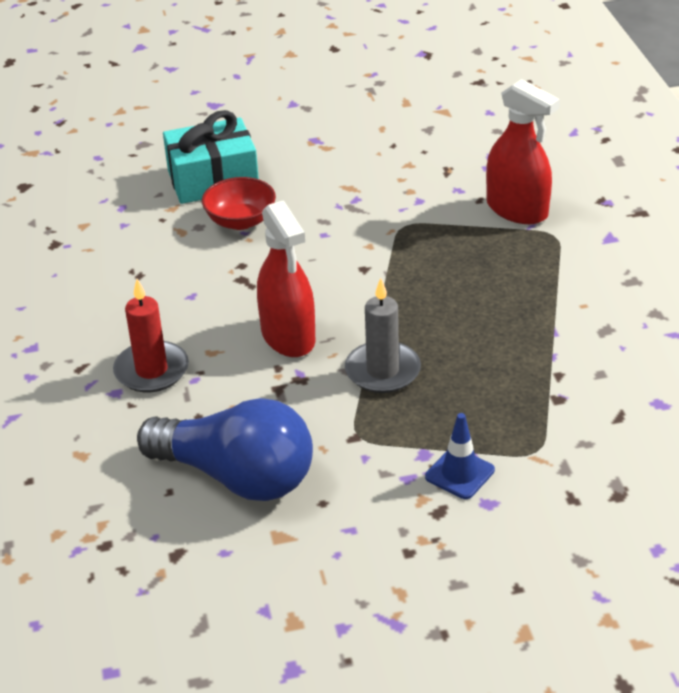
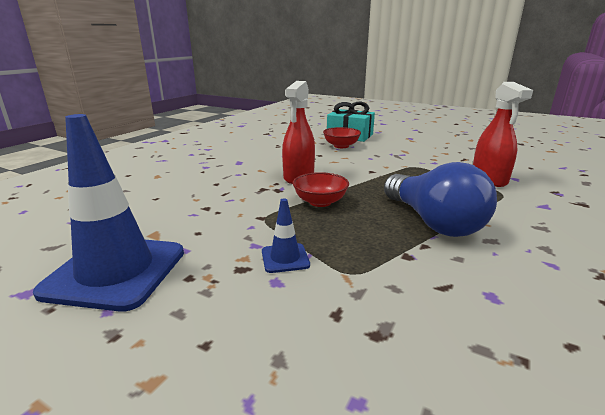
camera: 40 degrees right, 15 degrees down
red candle [113,279,189,392] -> none
blue light bulb [137,398,313,501] -> blue light bulb moved to [384,162,497,237]
grey candle [345,278,421,393] -> red bowl [293,172,349,207]
none -> blue traffic cone [33,114,184,312]

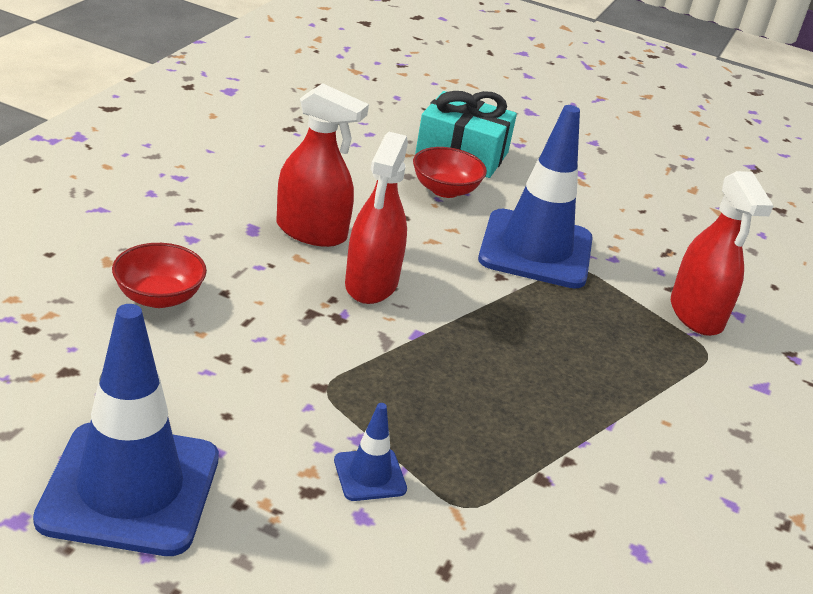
camera: 10 degrees left, 10 degrees up
red bowl [293,172,349,207] -> red bowl moved to [112,243,207,308]
blue light bulb [384,162,497,237] -> none
none -> red spray bottle [276,83,369,247]
none -> blue traffic cone [478,105,593,289]

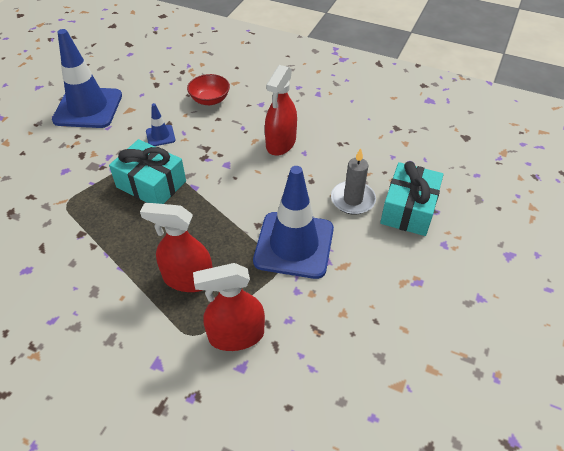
camera: 95 degrees right, 15 degrees up
blue traffic cone [334,403,407,501] -> blue traffic cone moved to [146,103,175,146]
red spray bottle [345,132,408,304] -> red spray bottle moved to [140,203,213,292]
red bowl [413,147,487,198] -> grey candle [331,148,376,215]
none -> turquoise gift [109,139,186,204]

